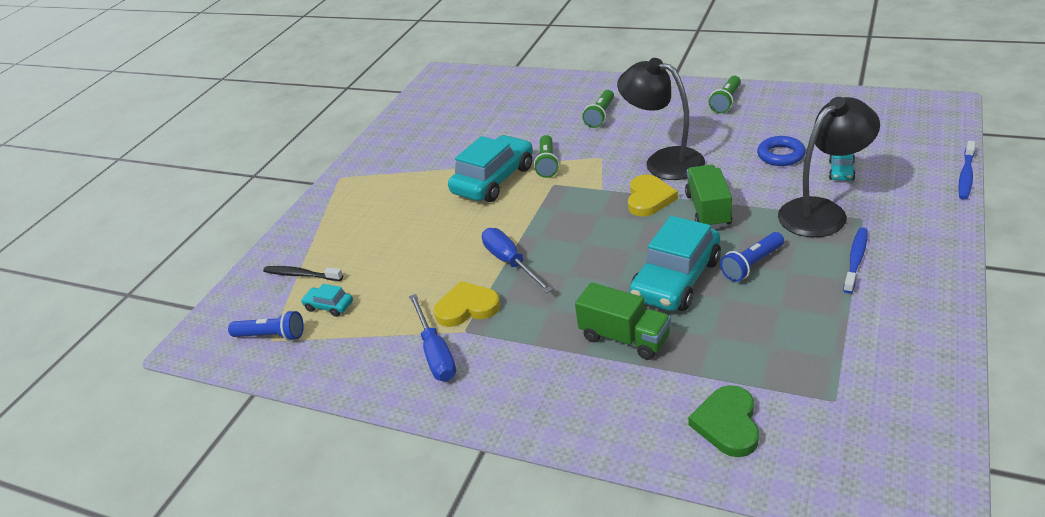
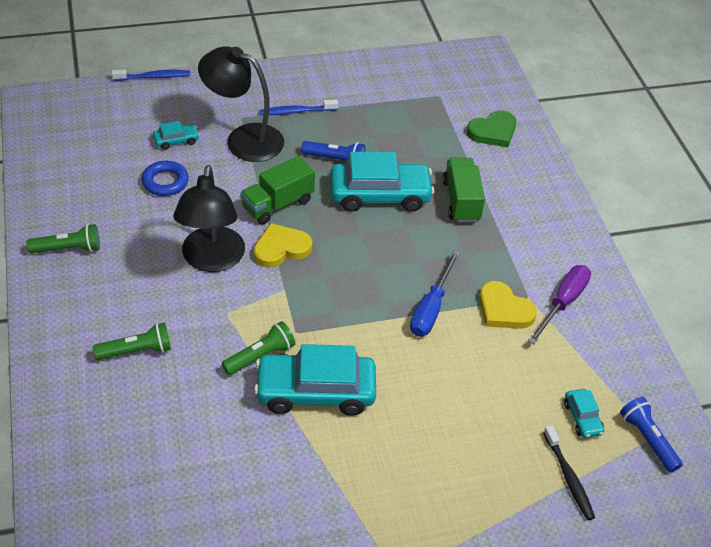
camera: 135 degrees left, 10 degrees up
blue screwdriver [409,294,456,381] -> purple screwdriver [528,265,591,344]

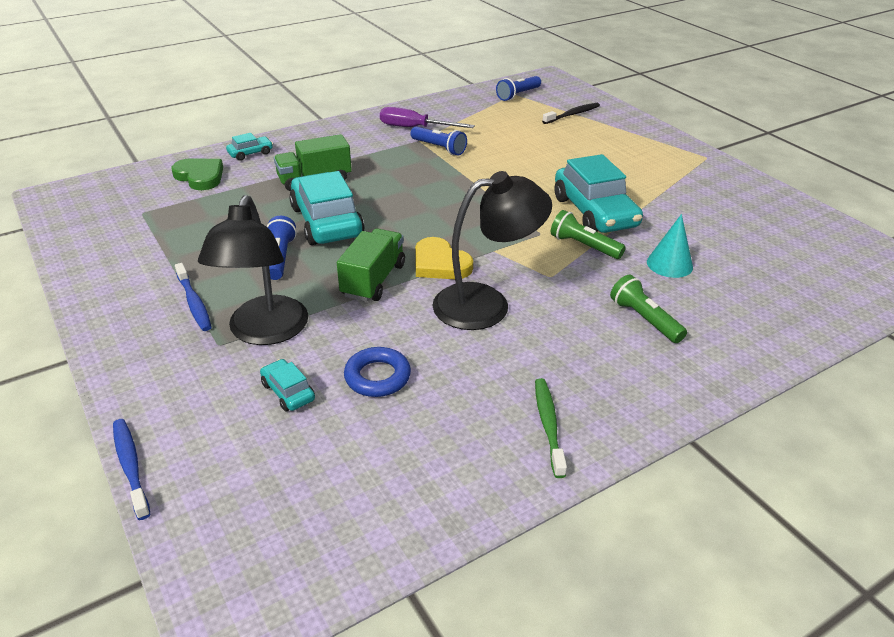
camera: 105 degrees left, 10 degrees down
green flashlight [27,224,100,253] -> green toothbrush [535,378,567,478]
green truck [240,156,315,224] -> green truck turned 105 degrees counterclockwise [337,228,405,302]
blue screwdriver [410,250,460,336] -> none
yellow heart [479,281,537,329] -> blue flashlight [411,126,467,156]
turquoise car [564,389,604,438] -> turquoise car moved to [226,133,273,161]
none -> turquoise cone [647,214,693,278]

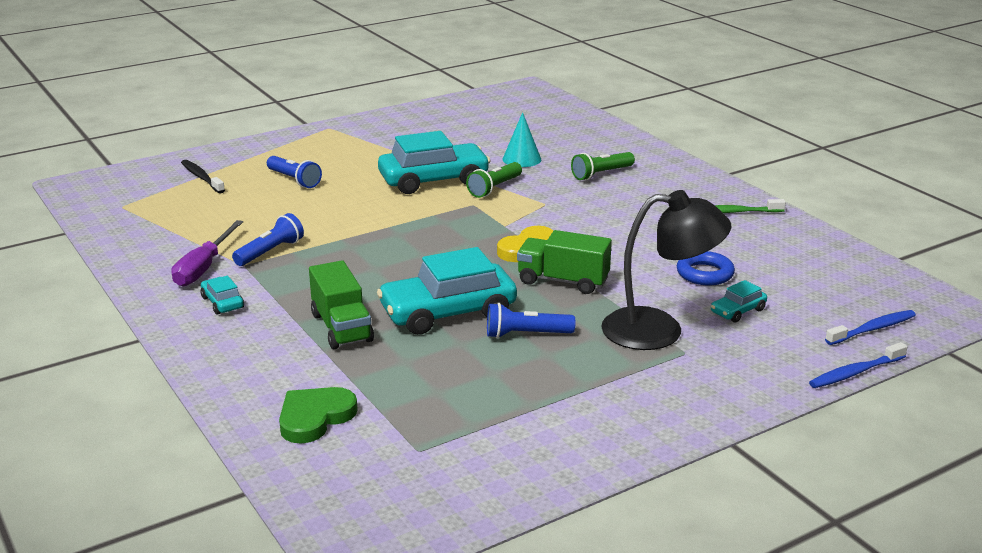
camera: 90 degrees left, 10 degrees down
blue toothbrush [175,263,212,331] -> blue toothbrush moved to [825,310,916,345]
turquoise car [226,133,273,161] -> turquoise car moved to [201,276,244,315]
black lamp [432,171,552,330] -> none
blue flashlight [496,76,541,101] -> blue flashlight moved to [267,156,322,188]

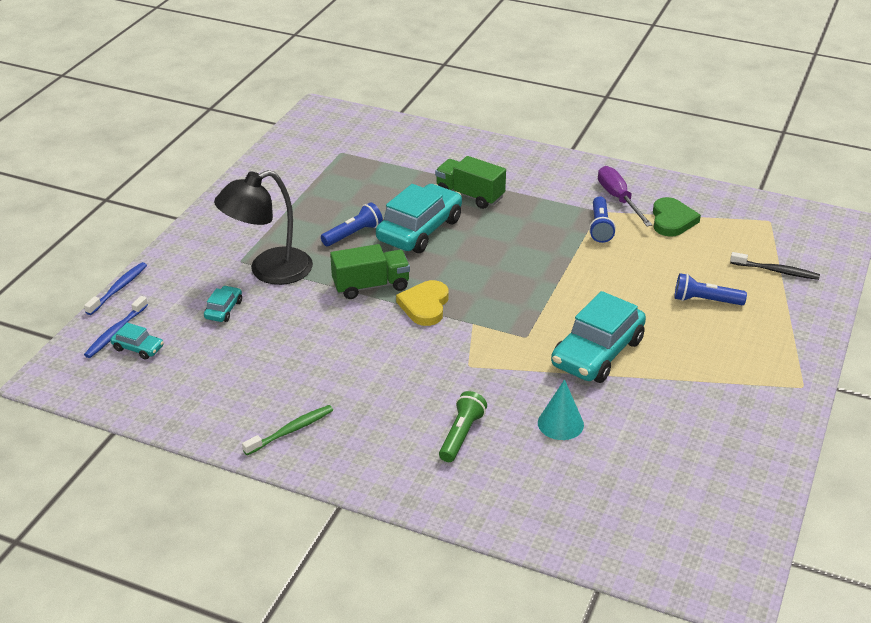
camera: 145 degrees right, 10 degrees up
turquoise car [201,276,244,315] -> turquoise car moved to [110,323,164,360]
green heart [279,387,358,444] -> green heart moved to [653,197,701,237]
green flashlight [466,162,522,198] -> none
blue ring [677,251,735,286] -> none

